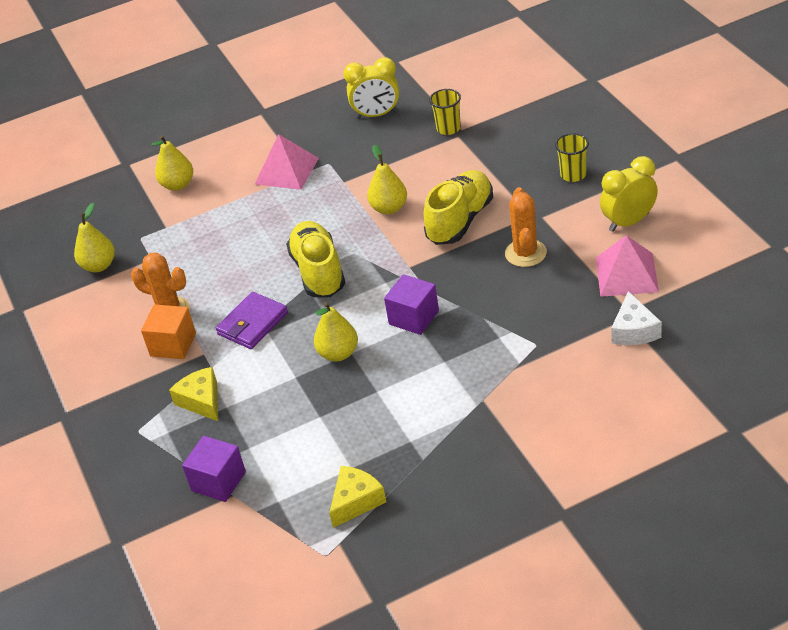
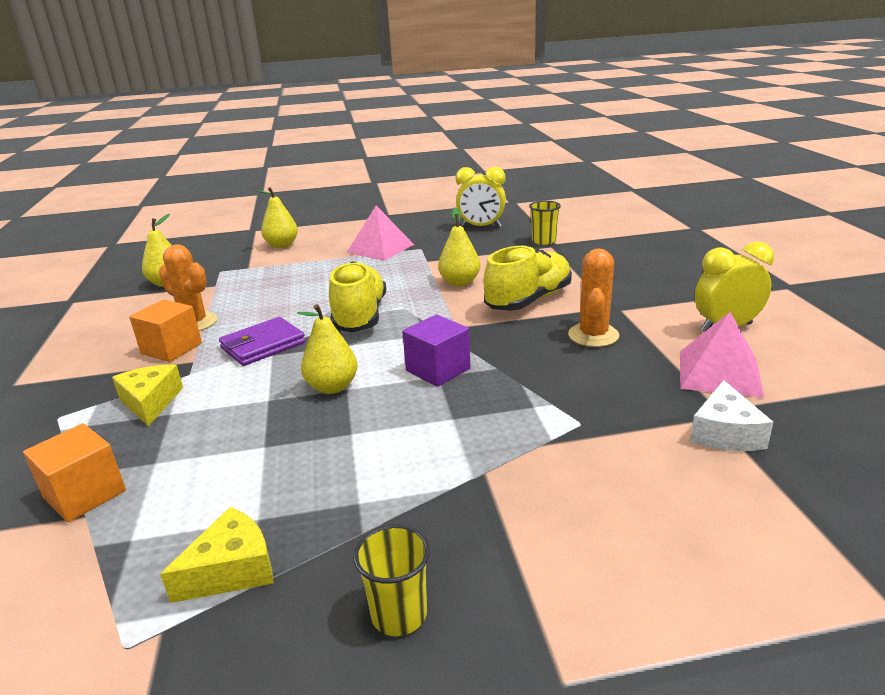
camera: 10 degrees right, 15 degrees down
purple cube [182,436,246,502] -> orange cube [23,423,126,523]
yellow cup [555,133,589,182] -> yellow cup moved to [353,525,430,636]

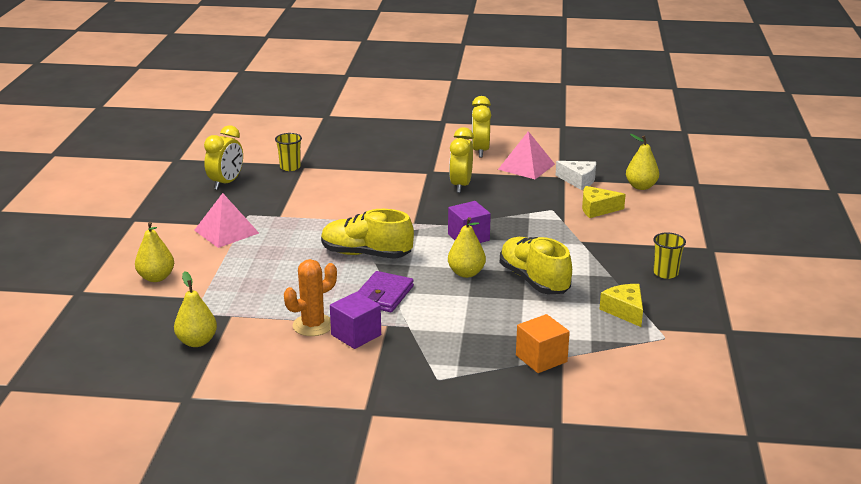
camera: 75 degrees left, 0 degrees up
yellow cheese [112,365,183,426] -> yellow cheese moved to [582,186,626,218]
orange cube [129,299,202,362] -> purple cube [330,292,381,349]
purple wallet [219,317,306,366] -> purple wallet turned 45 degrees clockwise [358,271,414,312]
yellow pear [438,208,481,286] -> yellow pear moved to [626,134,659,190]
yellow shoe [483,245,572,311] -> yellow shoe moved to [500,237,572,294]
orange cactus [568,248,620,347] -> yellow clock [449,127,474,193]

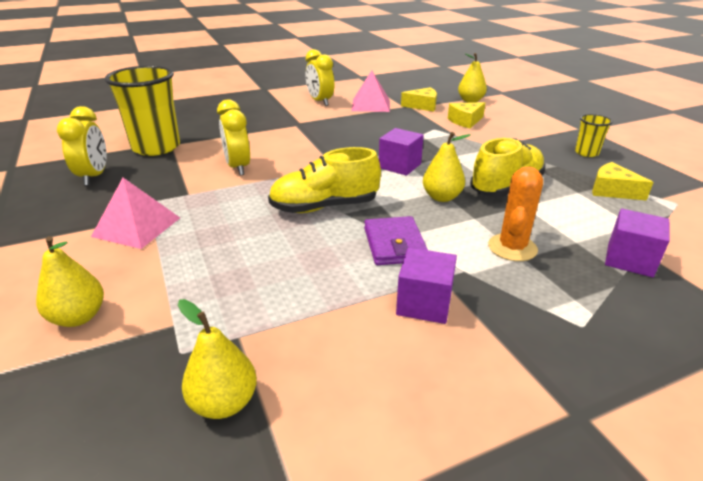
camera: 30 degrees left, 5 degrees up
yellow cup [275,133,302,171] -> yellow cup [105,66,180,156], size x2.11
orange cactus [284,259,337,336] -> orange cactus moved to [488,167,543,261]
yellow clock [449,127,474,193] -> yellow clock moved to [217,99,250,175]
yellow shoe [500,237,572,294] -> yellow shoe turned 105 degrees clockwise [470,138,545,197]
orange cube [516,314,570,373] -> purple cube [605,209,670,277]
white cheese [556,161,596,190] -> yellow cheese [401,87,437,112]

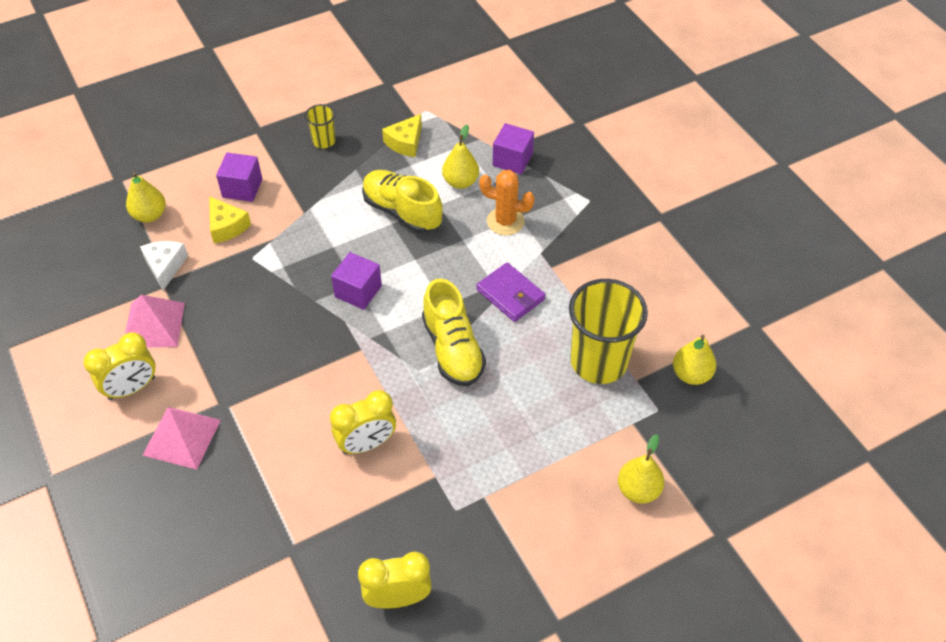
camera: 95 degrees left, 20 degrees up
pink pyramid [91,178,180,249] -> pink pyramid moved to [142,407,221,470]
yellow cup [105,66,180,156] -> yellow cup moved to [569,279,648,384]
purple wallet [364,216,428,265] -> purple wallet turned 60 degrees clockwise [476,262,546,322]
purple cube [396,248,457,324] -> purple cube moved to [216,153,262,202]
yellow cheese [401,87,437,112] -> white cheese [140,241,188,290]
yellow pear [423,132,470,202] -> yellow pear moved to [442,125,479,189]

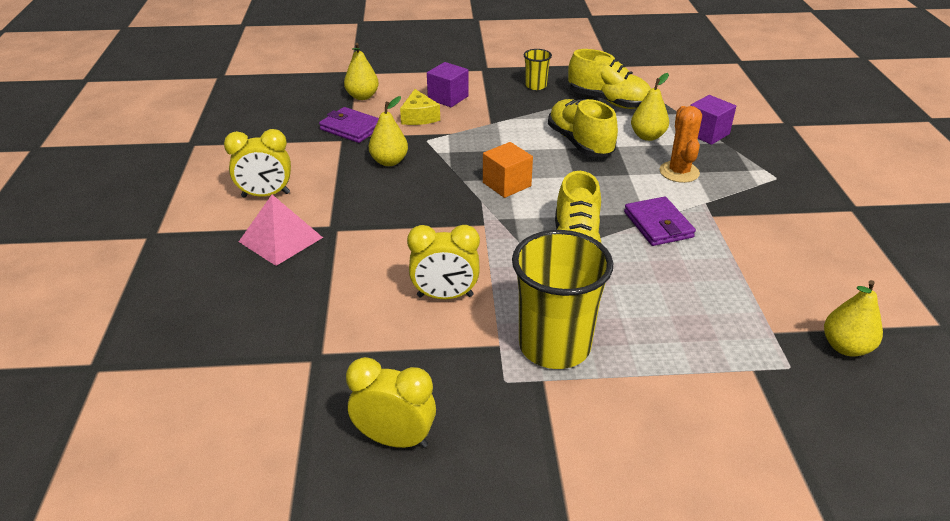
camera: 25 degrees right, 15 degrees down
pink pyramid [125,295,185,347] -> none
white cheese [140,241,188,290] -> purple wallet [319,107,379,143]
purple cube [331,252,382,310] -> orange cube [483,142,533,198]
yellow cheese [382,114,422,157] -> yellow shoe [568,49,651,109]
orange cactus [479,170,535,235] -> orange cactus turned 45 degrees clockwise [660,106,702,183]
yellow cup [569,279,648,384] -> yellow cup moved to [512,230,613,369]
yellow pear [618,434,665,504] -> yellow pear moved to [369,96,408,166]

